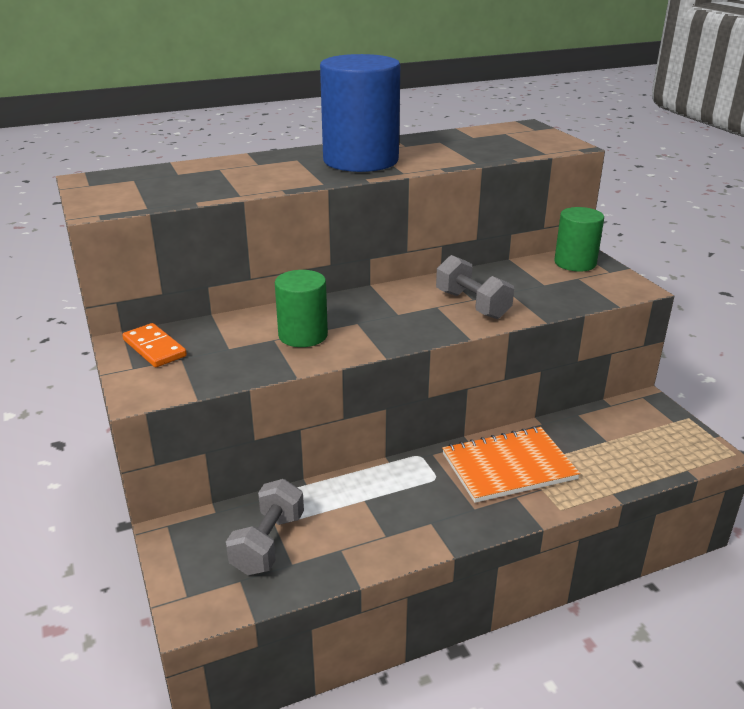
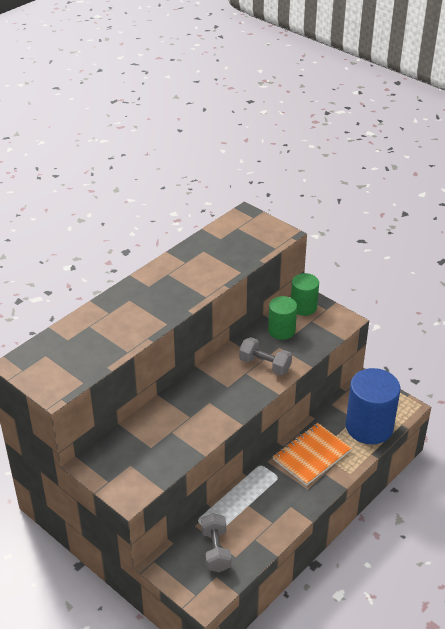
camera: 25 degrees left, 10 degrees up
orange domino [122,323,187,367] -> none
green cylinder [275,270,328,347] -> green cylinder moved to [268,296,297,340]
blue cylinder [320,54,400,172] -> blue cylinder moved to [346,368,400,444]

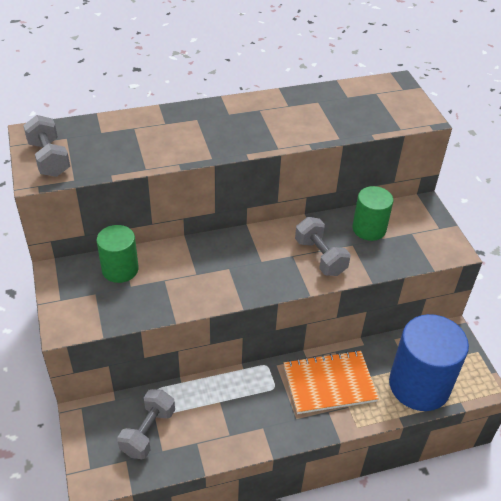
camera: 30 degrees right, 5 degrees up
green cylinder [291,273,319,316] -> green cylinder moved to [97,225,139,283]
none -> grey dumbbell [23,115,70,177]

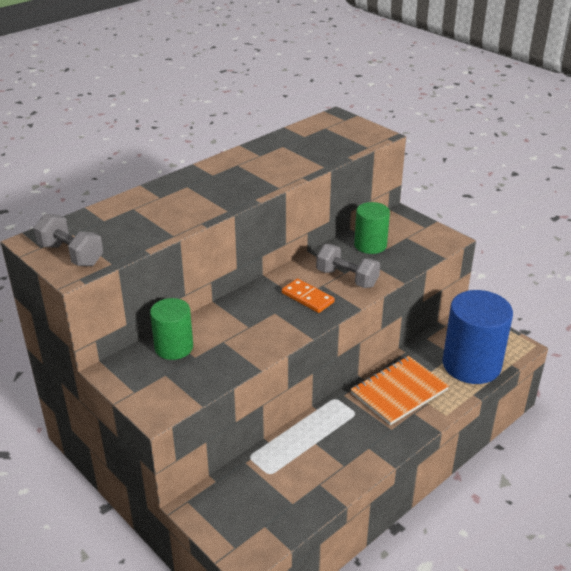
camera: 25 degrees left, 10 degrees down
grey dumbbell [117,389,175,459] -> none
none -> orange domino [282,279,335,313]

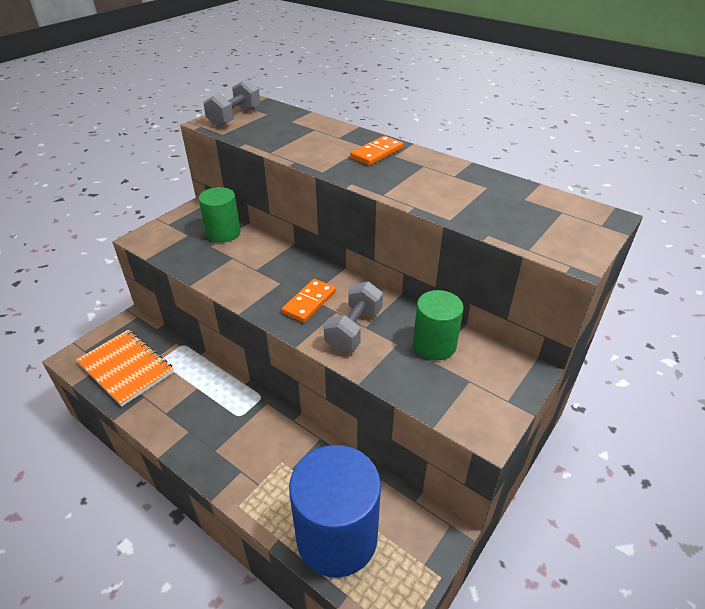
camera: 80 degrees right, 5 degrees up
orange notebook [351,356,449,425] -> orange notebook moved to [76,330,174,407]
none -> orange domino [350,136,403,165]

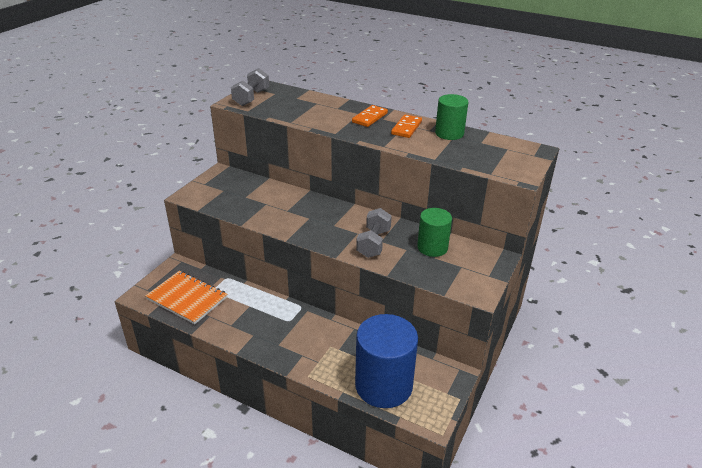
camera: 10 degrees left, 5 degrees down
green cylinder [198,187,241,243] -> green cylinder moved to [435,94,468,140]
orange domino [282,279,336,322] -> orange domino moved to [391,115,422,138]

